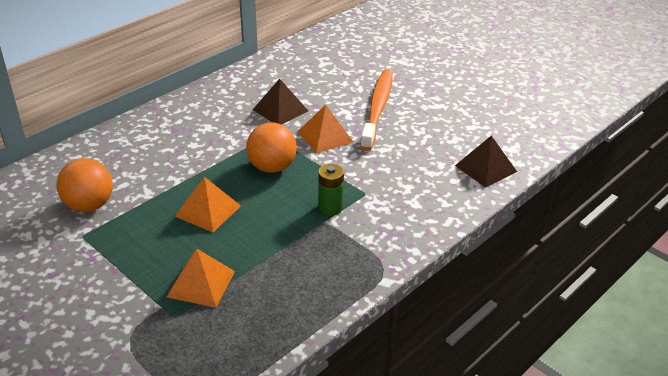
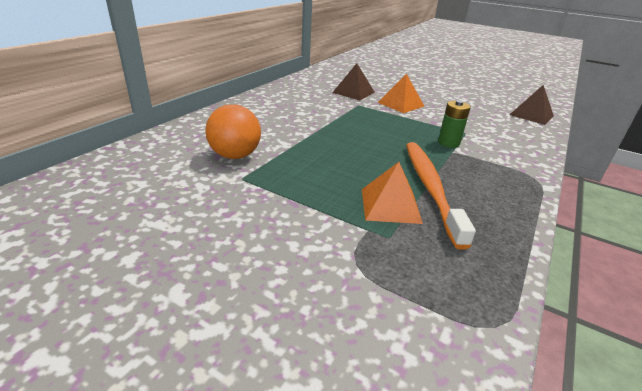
camera: 15 degrees left, 5 degrees down
orange pyramid [175,177,241,232] -> none
orange ball [246,122,297,173] -> none
orange toothbrush [360,69,393,151] -> orange toothbrush moved to [406,142,476,250]

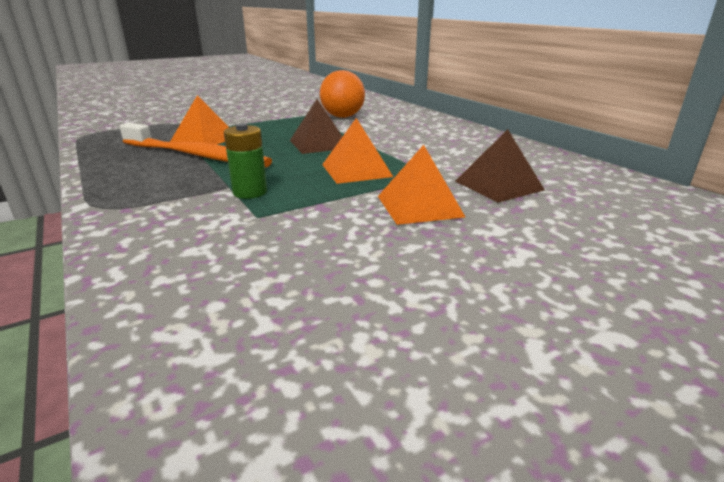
camera: 120 degrees right, 5 degrees down
brown pyramid [510,85,554,125] -> brown pyramid moved to [290,99,342,154]
none -> orange pyramid [322,118,393,184]

